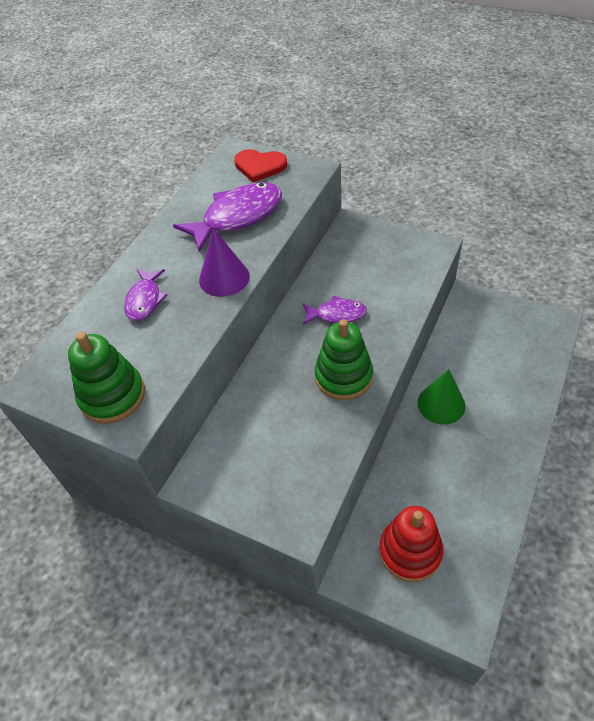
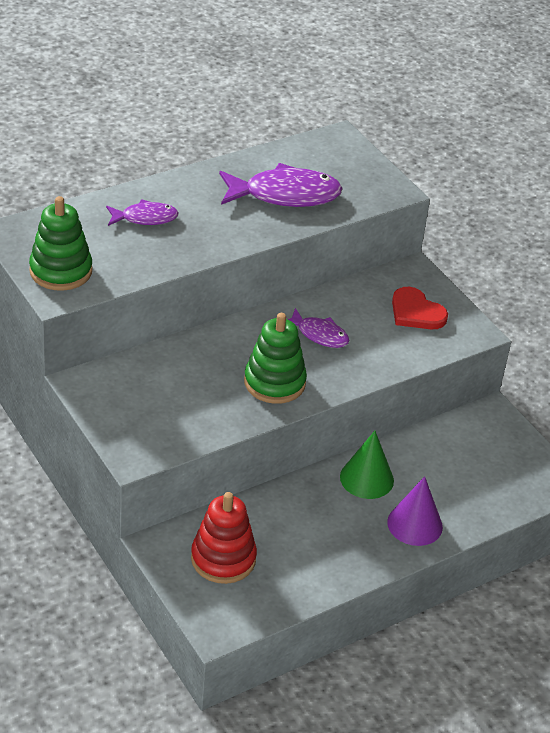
camera: 25 degrees right, 10 degrees down
purple fish [124,269,167,321] -> purple fish turned 135 degrees counterclockwise [106,199,179,226]
purple cone [199,228,250,297] -> purple cone moved to [387,476,443,546]
red heart [234,149,287,183] -> red heart moved to [392,287,448,329]

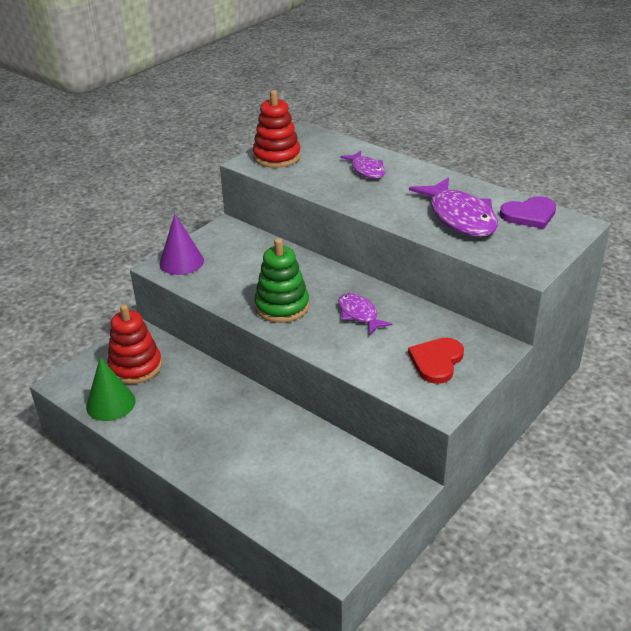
camera: 75 degrees right, 5 degrees down
green stacking toy [29,196,92,291] -> red stacking toy [253,90,301,168]
purple fish [288,308,350,348] -> purple fish turned 135 degrees clockwise [338,293,392,335]
green cone [340,431,394,499] -> green cone moved to [86,357,136,421]
purple cone [387,476,443,546] -> purple cone moved to [159,214,204,275]
none -> purple heart [500,196,556,229]

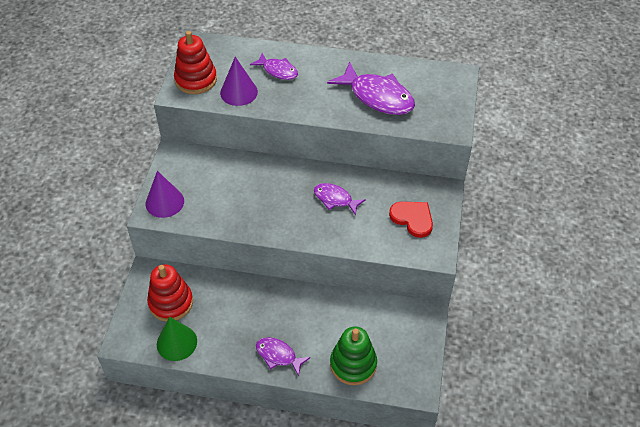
camera: 30 degrees left, 15 degrees up
green stacking toy [254,238,309,323] -> green stacking toy moved to [330,327,377,385]
red heart [408,338,464,384] -> red heart turned 135 degrees clockwise [389,202,433,238]
purple heart [500,196,556,229] -> none
none -> purple cone [220,57,258,106]
none -> purple fish [256,337,311,376]

